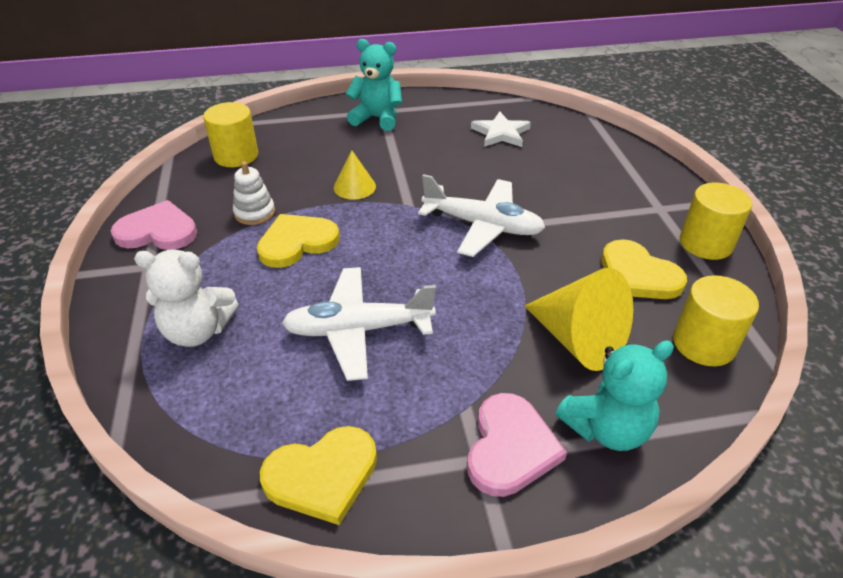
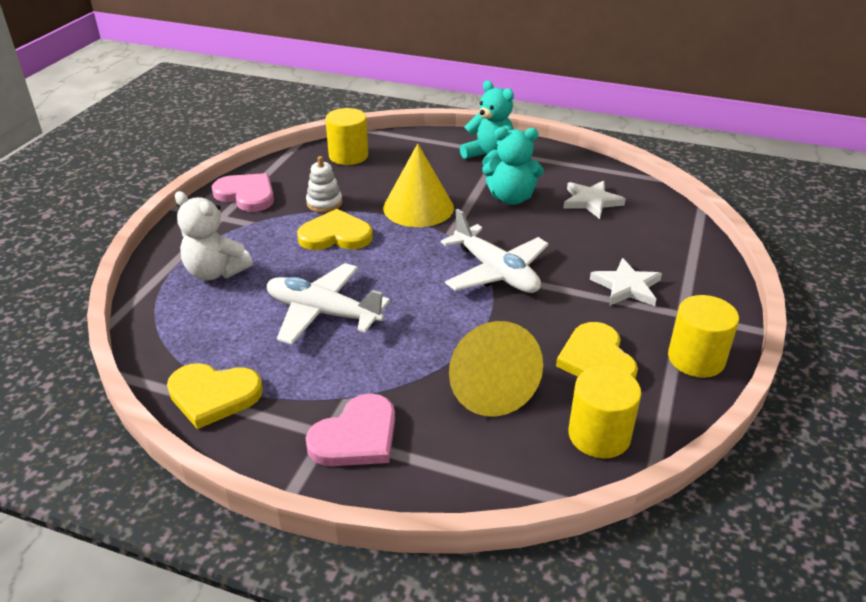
camera: 30 degrees right, 5 degrees down
yellow cone [334,150,376,200] -> yellow cone [383,144,454,227], size x1.79
turquoise teddy bear [556,340,674,451] -> turquoise teddy bear moved to [482,127,544,205]
none -> white star [590,258,662,306]

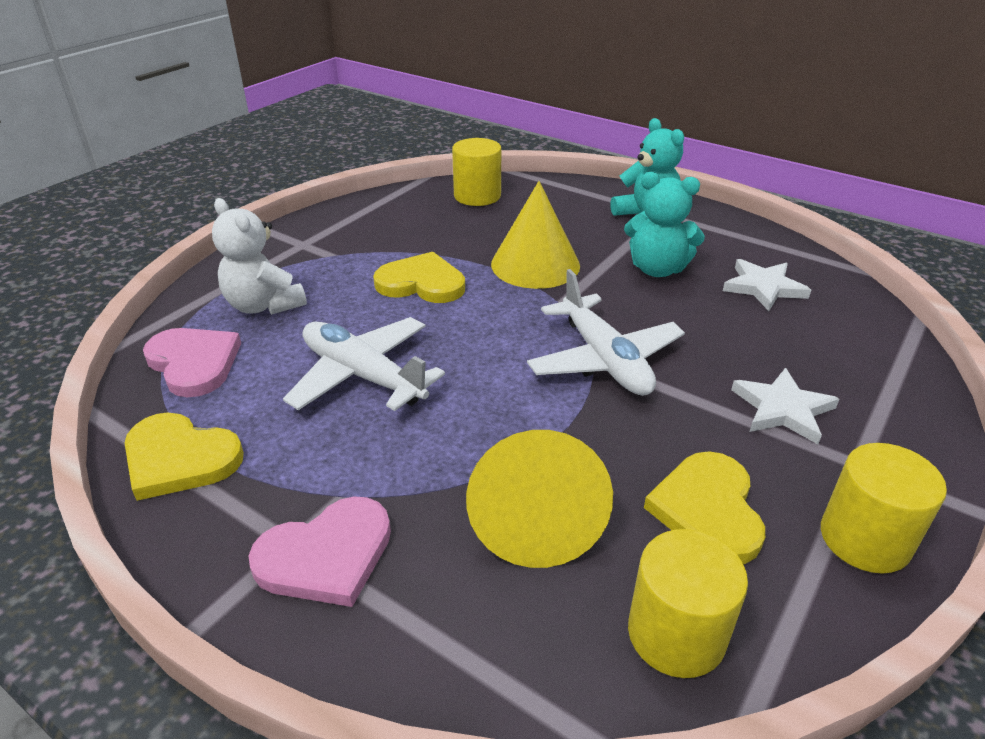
camera: 15 degrees right, 0 degrees up
pink heart [212,173,274,212] -> pink heart moved to [143,328,241,397]
white stacking toy [306,156,342,213] -> none

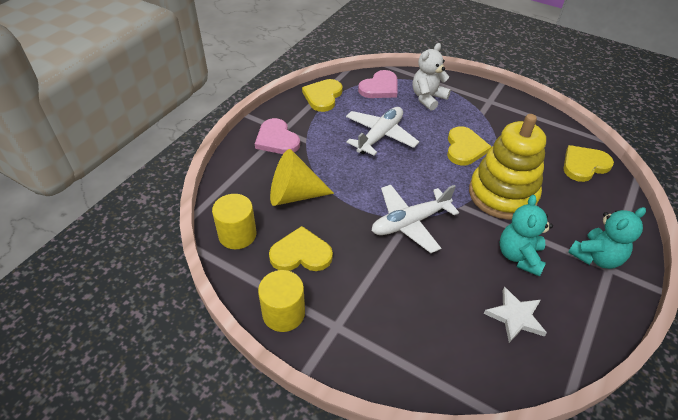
camera: 85 degrees right, 10 degrees up
yellow cylinder [452,138,501,206] -> yellow heart [563,145,614,182]
yellow cone [491,181,580,289] -> yellow stacking toy [469,114,546,220]
white star [731,368,839,444] -> none

